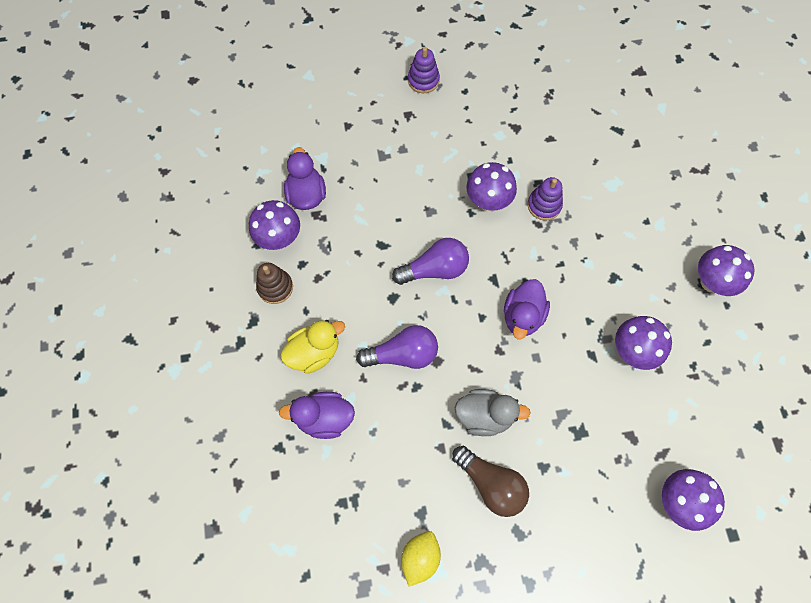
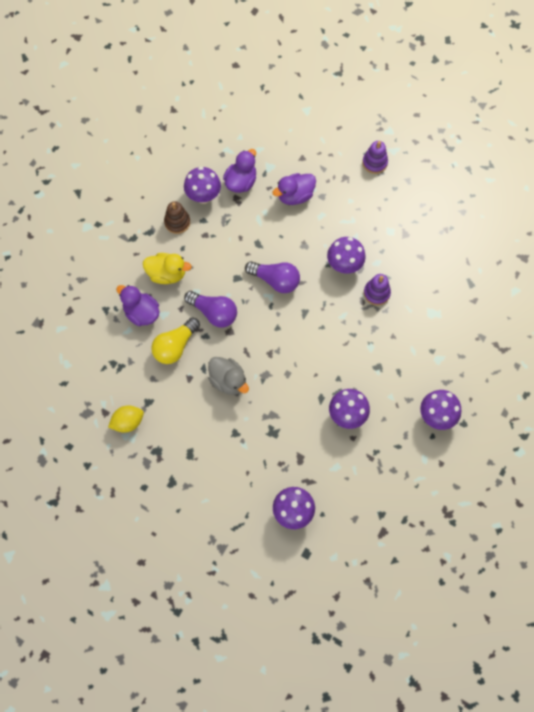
camera: 40 degrees right, 0 degrees up
brown light bulb [452,446,529,517] -> none
purple duck [504,279,550,340] -> purple duck moved to [272,173,316,205]
none -> yellow light bulb [151,317,200,364]

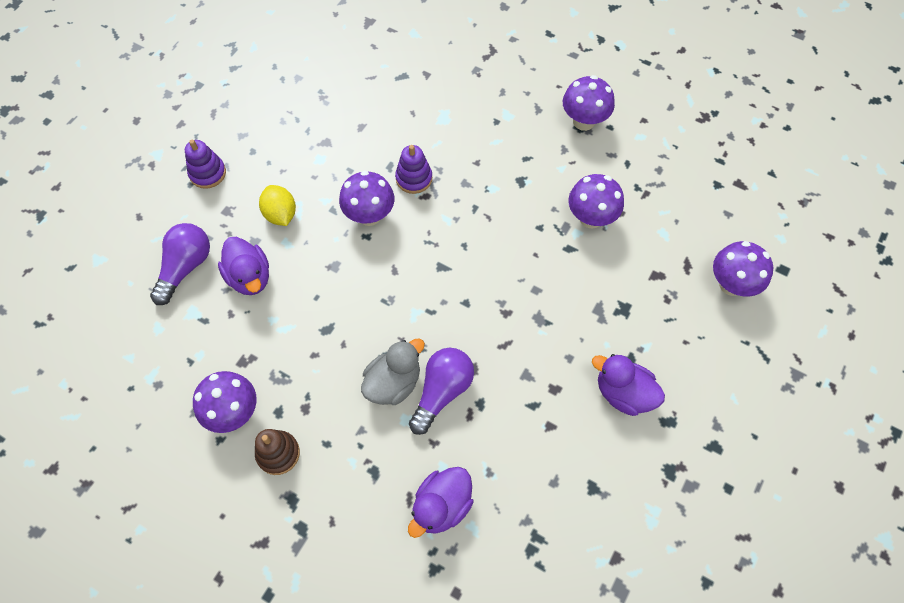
camera: 90 degrees left, 5 degrees down
yellow lemon [108,406,144,433] -> yellow lemon moved to [259,185,296,226]
yellow duck [143,253,192,284] -> none
yellow light bulb [151,317,200,364] -> none
grey duck [208,357,249,395] -> grey duck moved to [361,338,425,405]
purple duck [223,149,256,193] -> purple duck moved to [592,354,665,416]
purple light bulb [245,261,300,293] -> purple light bulb moved to [150,223,210,305]

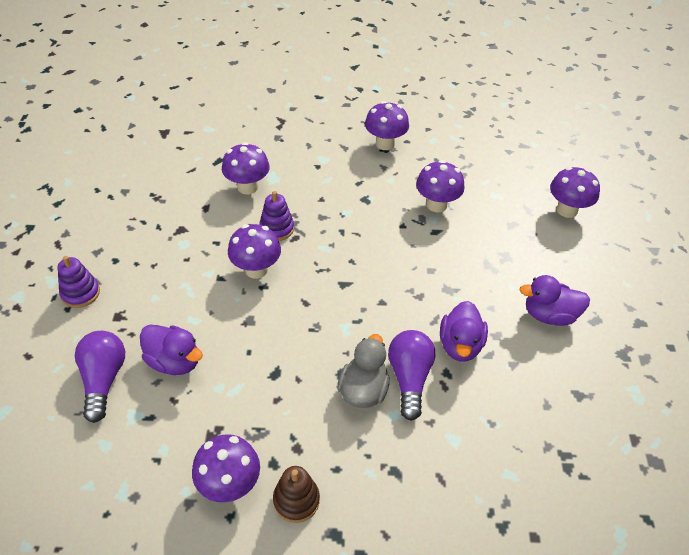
camera: 30 degrees left, 15 degrees down
yellow lemon [259,185,296,226] -> none
purple duck [408,467,474,538] -> purple duck moved to [440,301,488,361]
none -> purple mushroom [222,142,270,194]

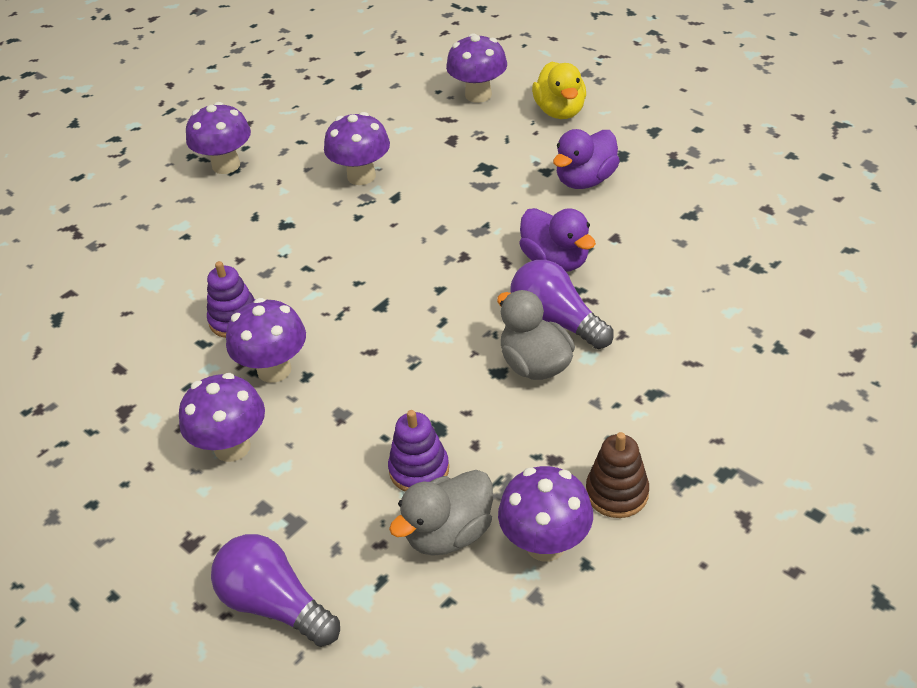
camera: 45 degrees left, 5 degrees down
purple stacking toy [57,256,100,308] -> purple stacking toy moved to [388,410,449,492]
purple duck [140,325,203,375] -> none
purple mushroom [222,142,270,194] -> purple mushroom moved to [179,373,265,462]
none -> grey duck [389,470,493,556]
none -> yellow duck [532,61,586,119]

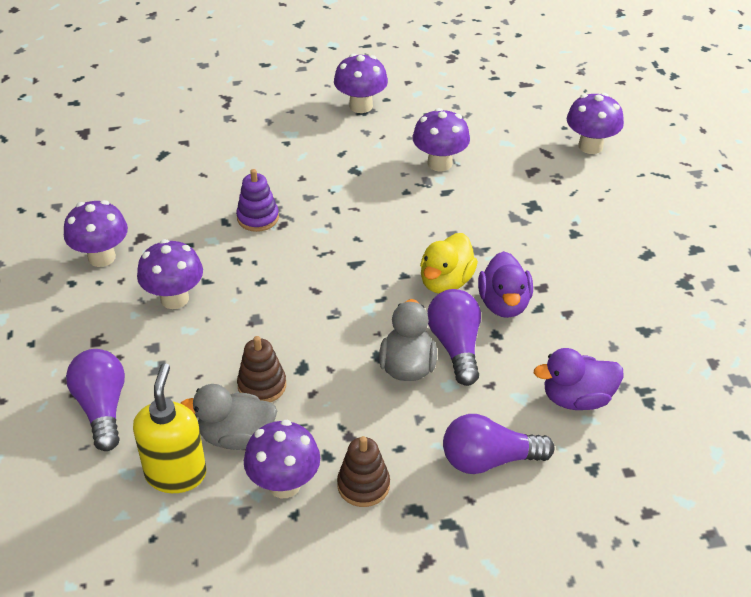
camera: 35 degrees right, 0 degrees up
purple mushroom [226,298,306,383] -> purple mushroom moved to [64,200,128,267]
purple stacking toy [388,410,449,492] -> brown stacking toy [237,336,286,402]
yellow duck [532,61,586,119] -> yellow duck moved to [420,233,478,293]
purple duck [553,129,620,189] -> purple duck moved to [534,348,623,410]
none -> yellow soap dispenser [133,363,206,493]
none -> purple light bulb [443,414,555,474]

